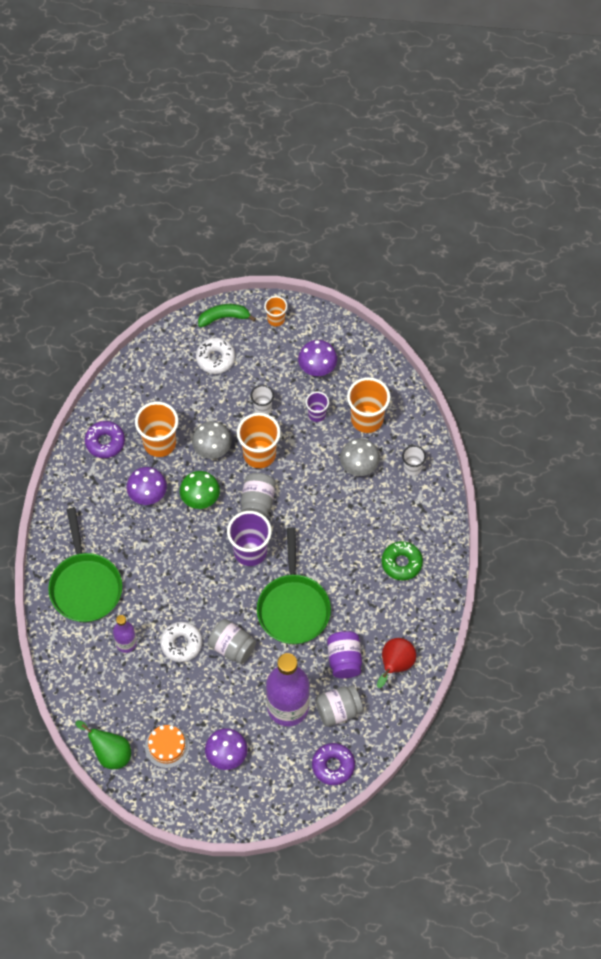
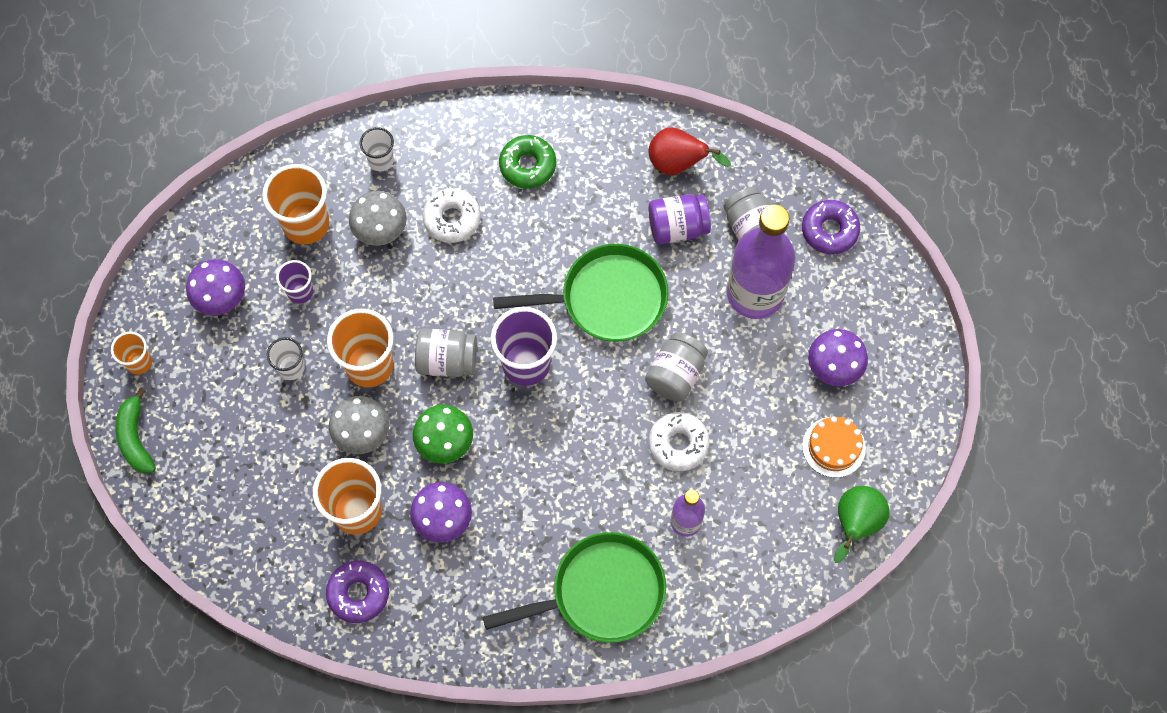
camera: 95 degrees left, 5 degrees up
white donut [196,338,235,374] -> white donut moved to [423,188,481,243]

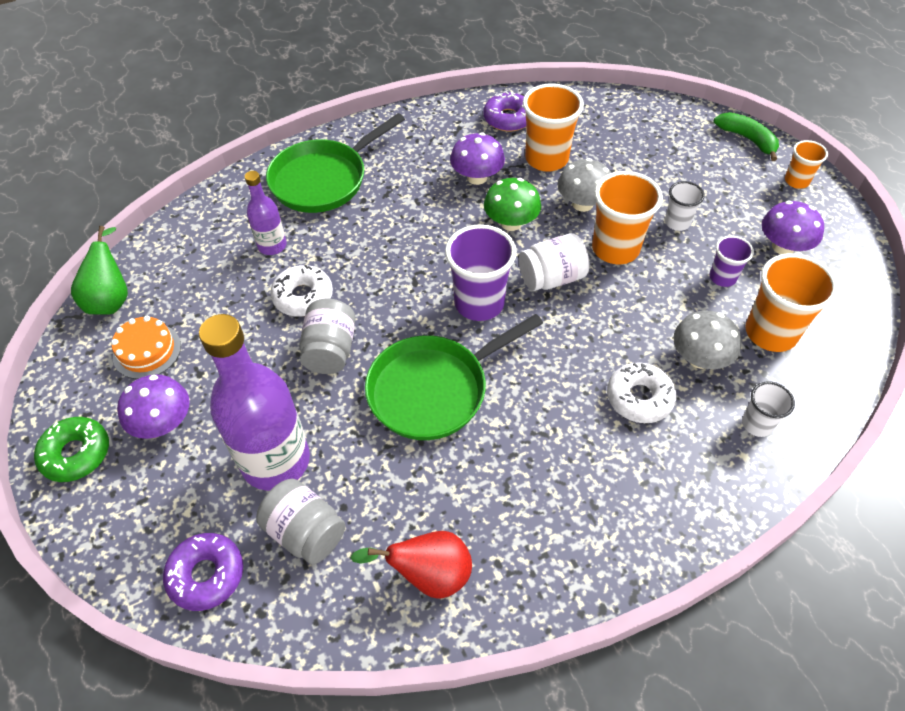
camera: 155 degrees right, 15 degrees down
grey jar [415,329,477,377] -> white jar [519,233,590,291]
green donut [499,135,556,189] -> green donut moved to [34,417,109,482]
purple jar [648,194,711,244] -> none

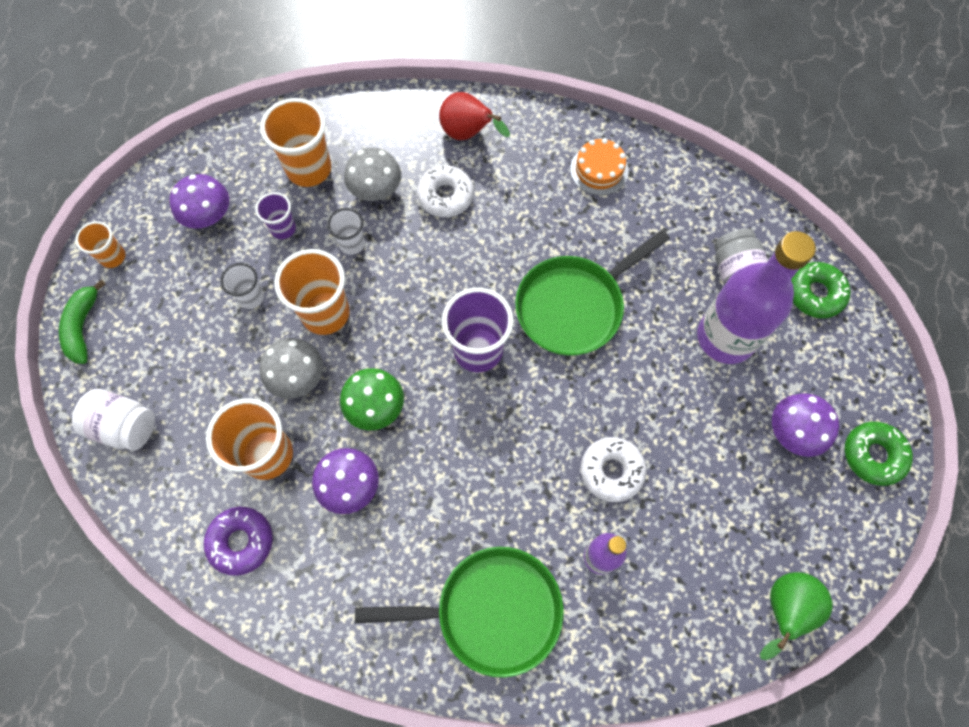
camera: 140 degrees left, 15 degrees up
orange cake [111,316,181,379] -> orange cake moved to [570,138,629,195]
purple donut [163,533,243,611] -> green donut [791,262,851,318]
grey jar [299,298,355,374] -> none
red pear [350,531,472,599] -> red pear moved to [439,92,510,140]
green pan [365,314,543,440] -> green pan turned 135 degrees clockwise [515,230,670,356]
white jar [519,233,590,291] -> white jar moved to [72,389,155,451]
white cup [742,381,795,437] -> white cup moved to [327,208,365,255]

